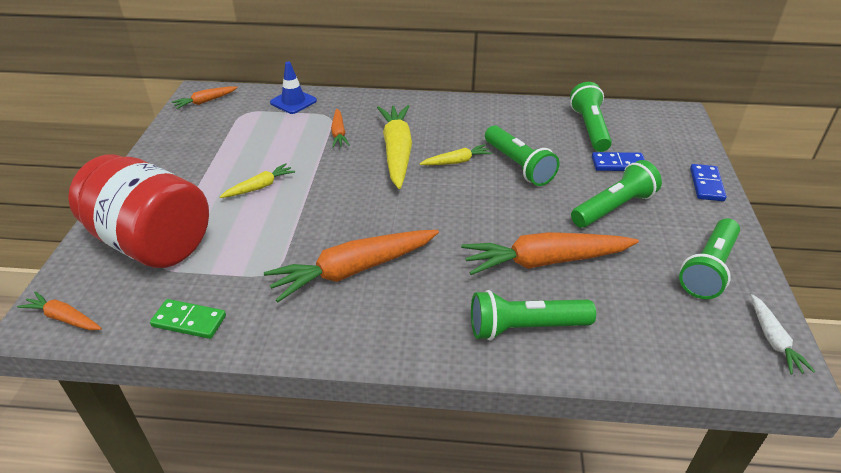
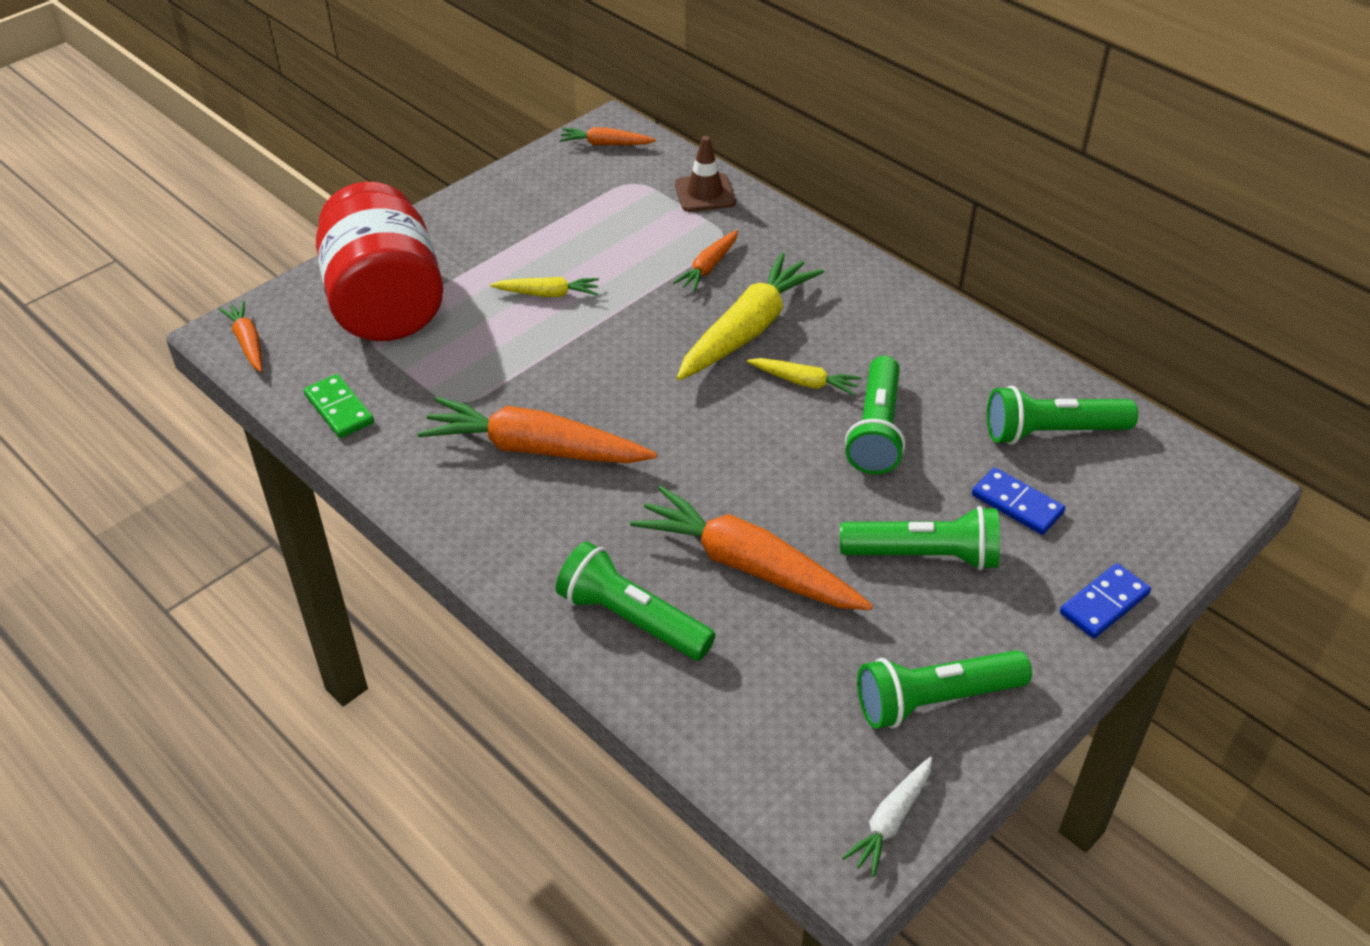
camera: 40 degrees right, 5 degrees up
blue traffic cone [270,62,317,114] -> brown traffic cone [675,136,736,212]
green flashlight [570,82,612,152] -> green flashlight turned 135 degrees counterclockwise [987,386,1138,445]

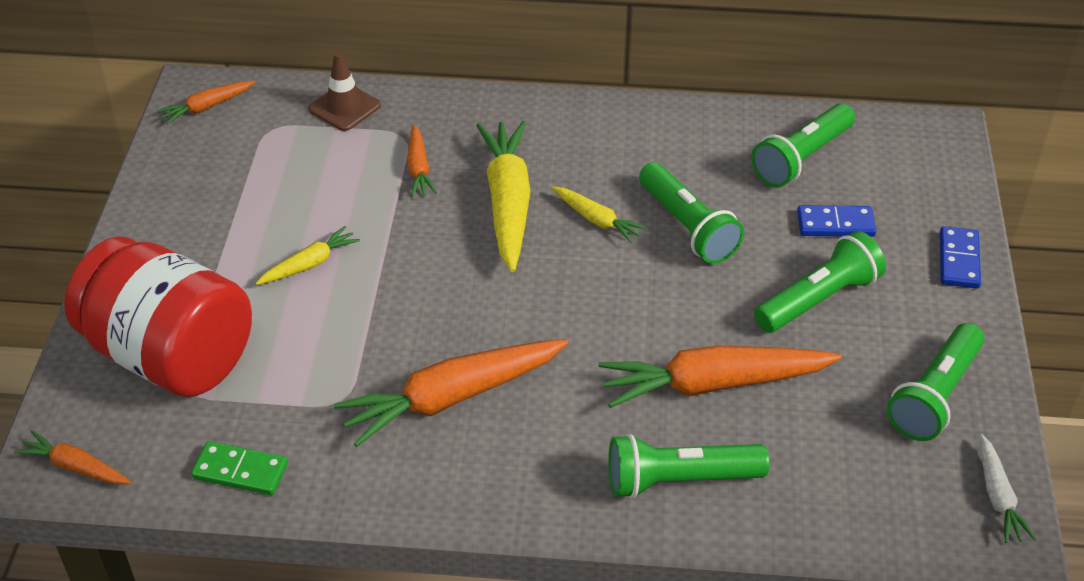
camera: 40 degrees left, 0 degrees up
yellow carrot [747,358,861,396] -> yellow carrot turned 60 degrees clockwise [551,186,646,243]

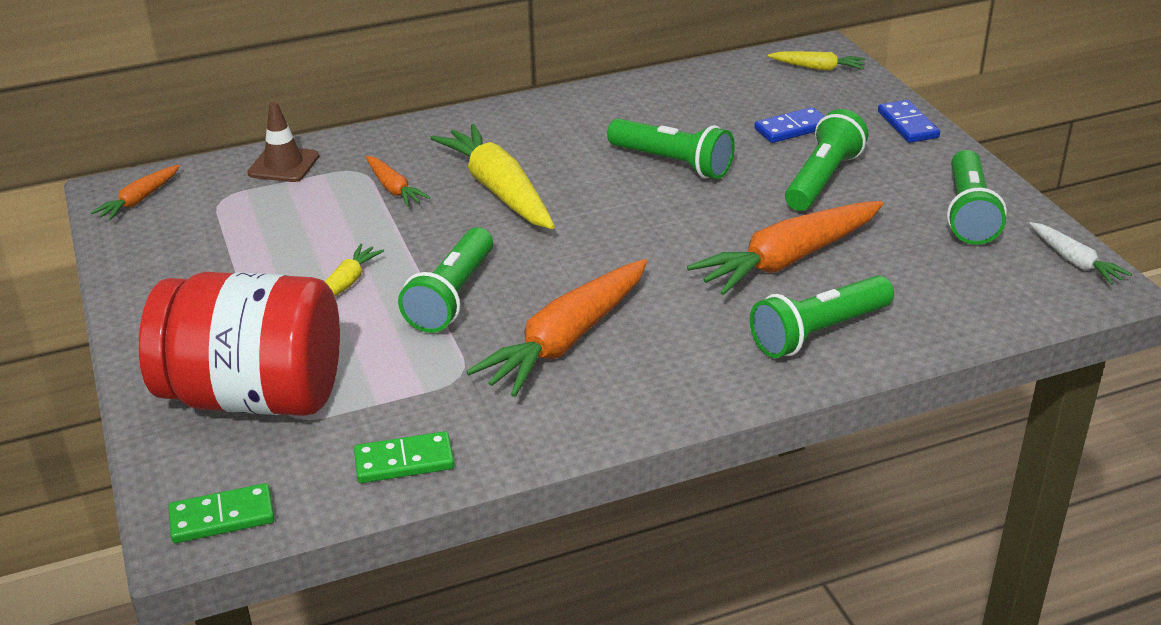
camera: 25 degrees left, 10 degrees down
orange carrot [14,431,131,485] -> green domino [168,483,275,543]
yellow carrot [551,186,646,243] -> yellow carrot moved to [768,51,865,71]
green flashlight [751,103,855,187] -> green flashlight moved to [398,227,493,333]

